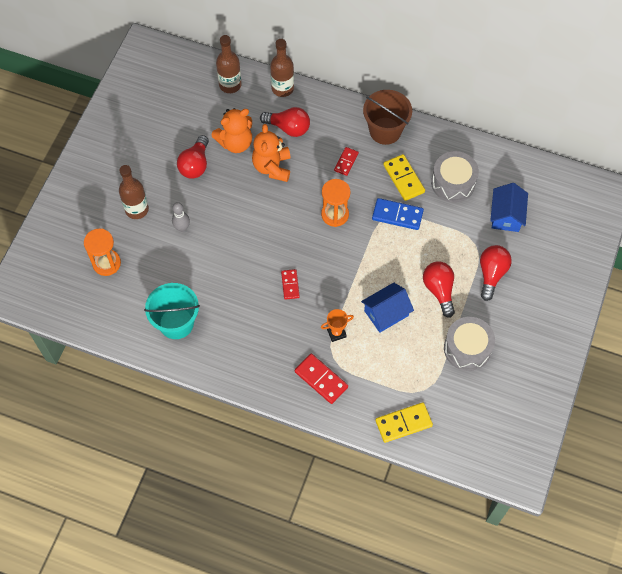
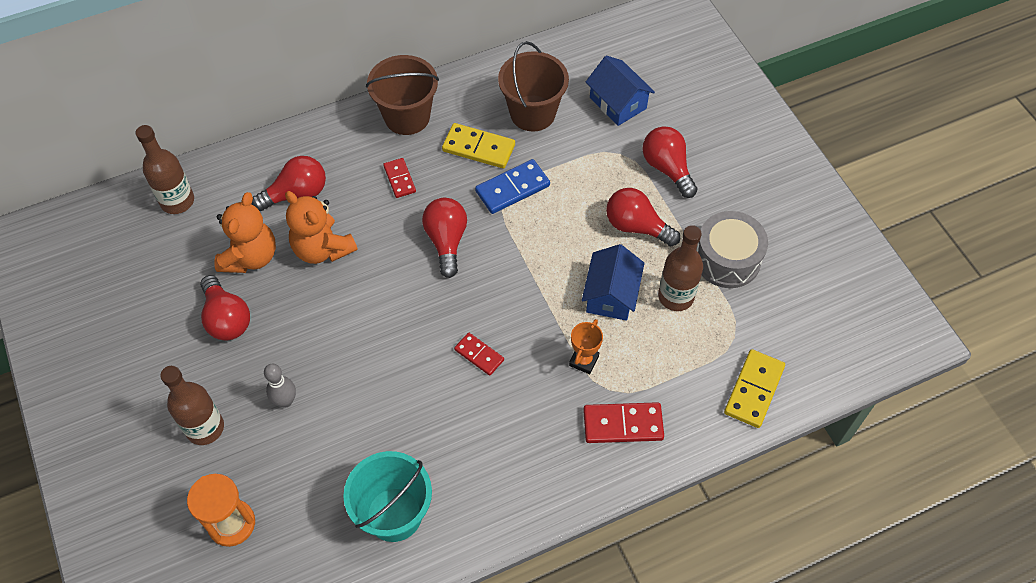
camera: 45 degrees left, 5 degrees down
brown bottle [270,39,294,97] -> brown bottle moved to [658,225,703,311]
orange hourglass [321,179,351,227] -> red light bulb [422,198,467,278]
grey drum [431,151,479,203] -> brown bucket [498,41,569,132]

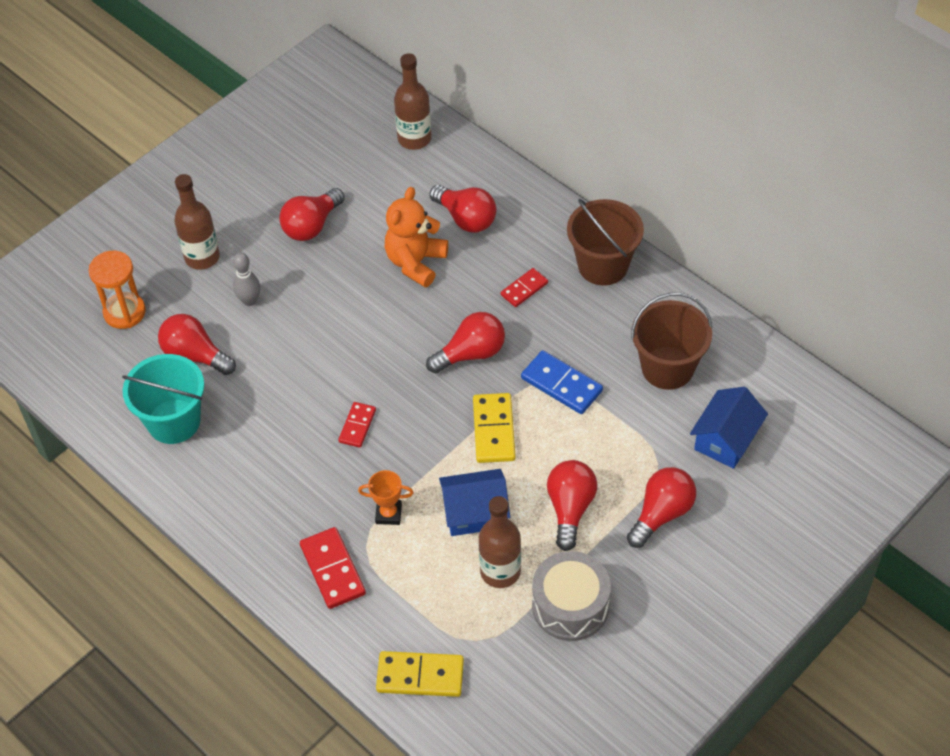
camera: 70 degrees right, 5 degrees down
orange teddy bear [214,192,276,273] -> none
yellow domino [442,123,515,168] -> yellow domino moved to [473,393,516,463]
none -> red light bulb [158,314,236,375]

